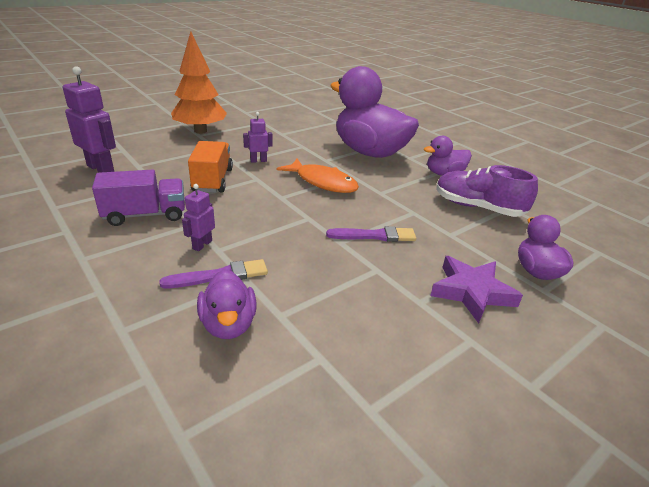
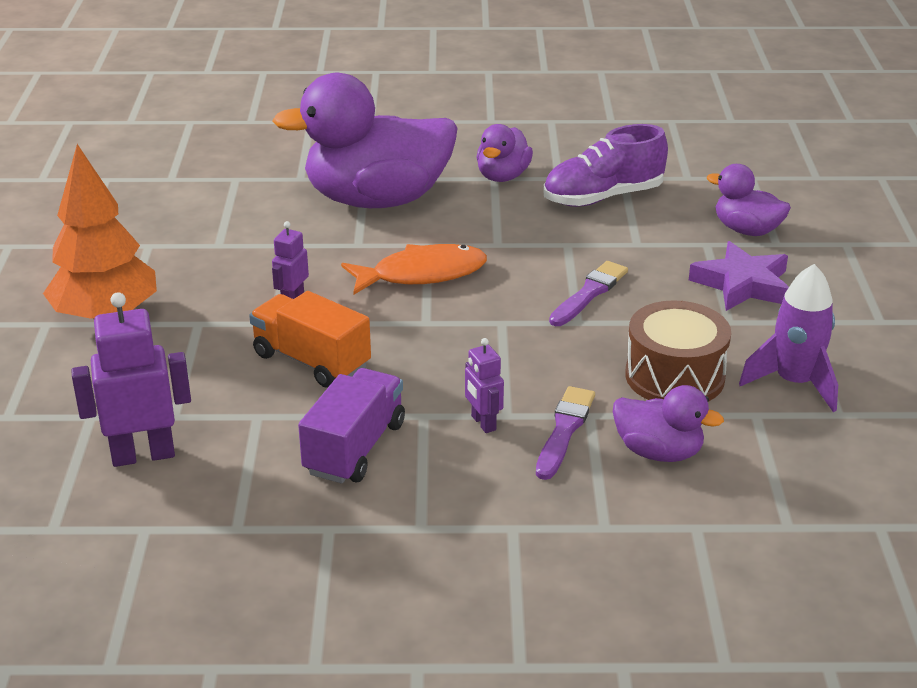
camera: 50 degrees left, 0 degrees up
none -> brown drum [625,300,731,402]
none -> purple rocket [739,264,838,412]

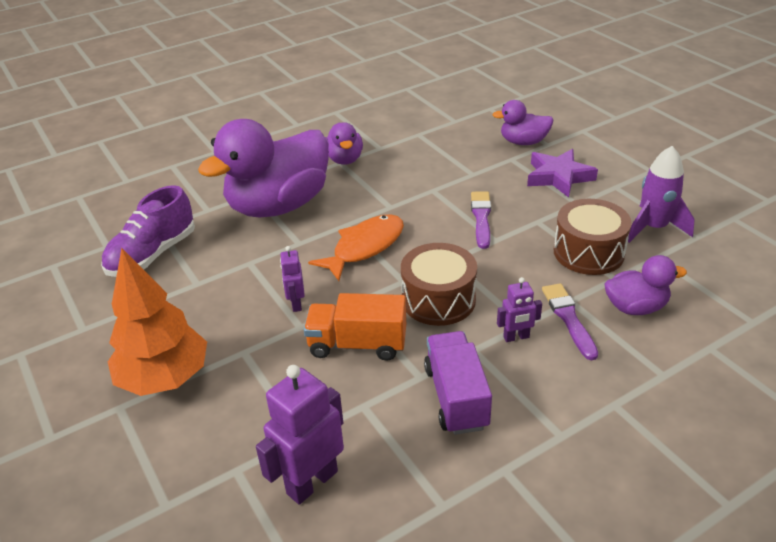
camera: 30 degrees left, 5 degrees up
purple robot [465,338,504,433] -> purple robot turned 45 degrees counterclockwise [497,277,542,342]
purple shoe [543,124,668,207] -> purple shoe moved to [101,185,195,277]
none -> brown drum [401,243,477,326]

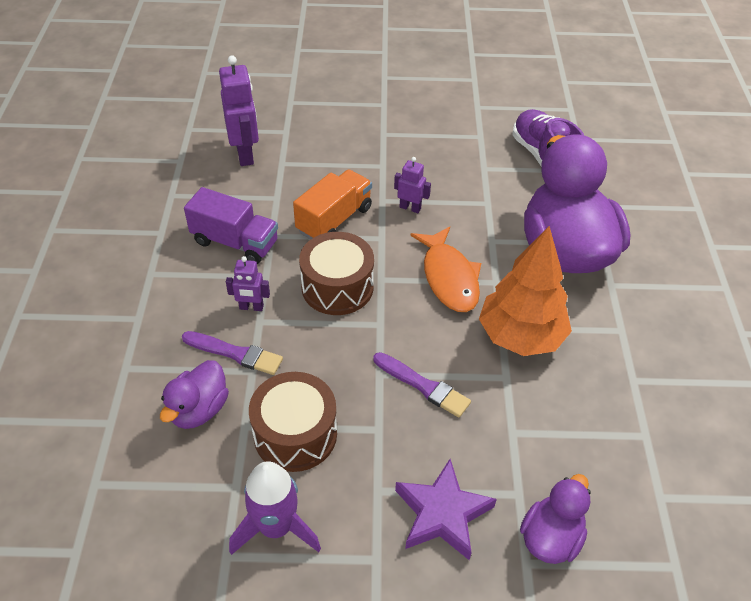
camera: 120 degrees right, 10 degrees up
orange tree [108,248,207,396] -> orange tree moved to [479,226,572,356]
purple duck [325,122,363,165] -> none
purple robot [497,277,542,342] -> purple robot turned 105 degrees counterclockwise [226,256,270,311]

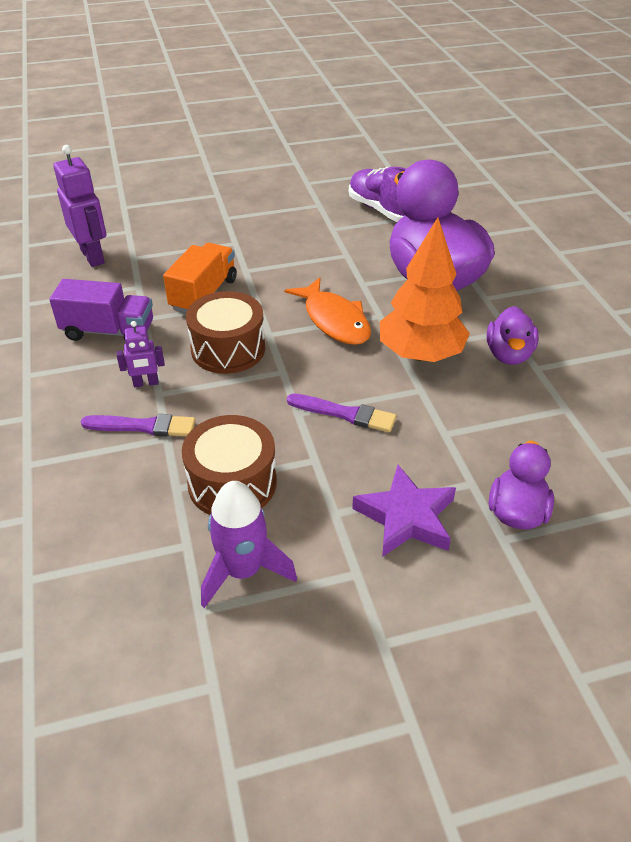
camera: 15 degrees left, 5 degrees down
purple duck [160,360,229,429] -> purple duck moved to [486,306,539,365]
purple robot [394,157,431,213] -> none

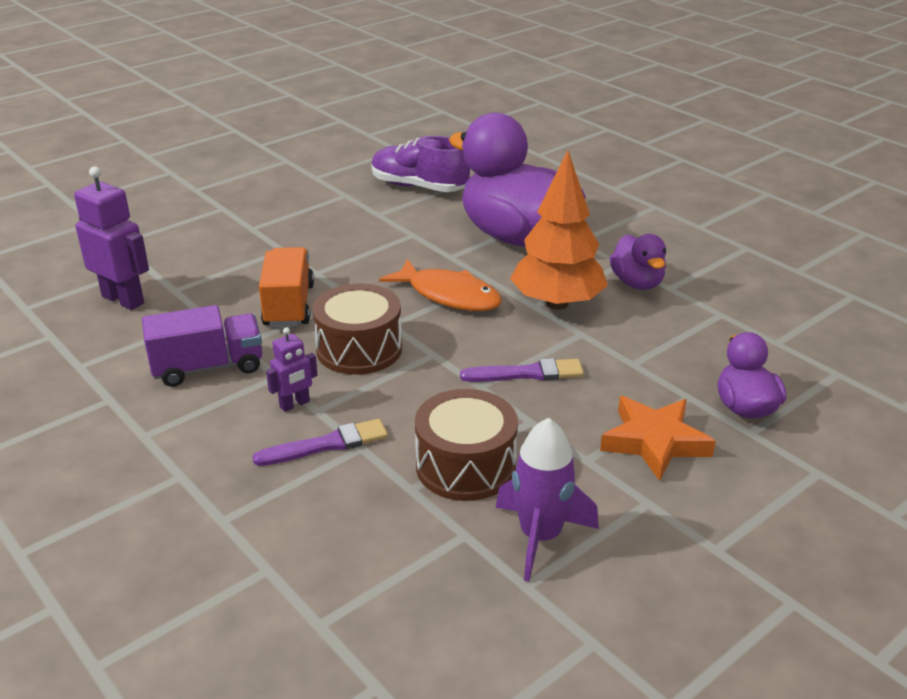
camera: 25 degrees left, 10 degrees down
purple star [352,465,456,557] -> orange star [600,396,716,481]

